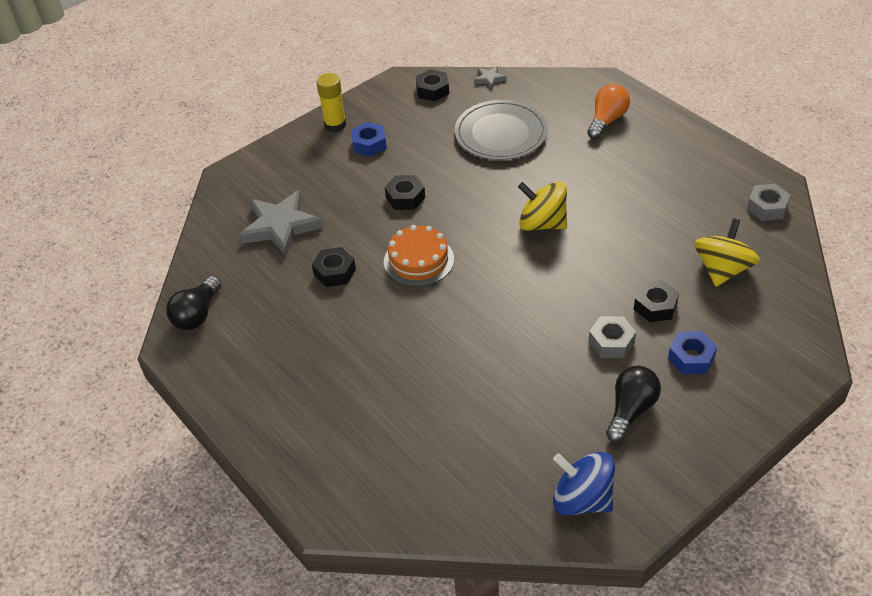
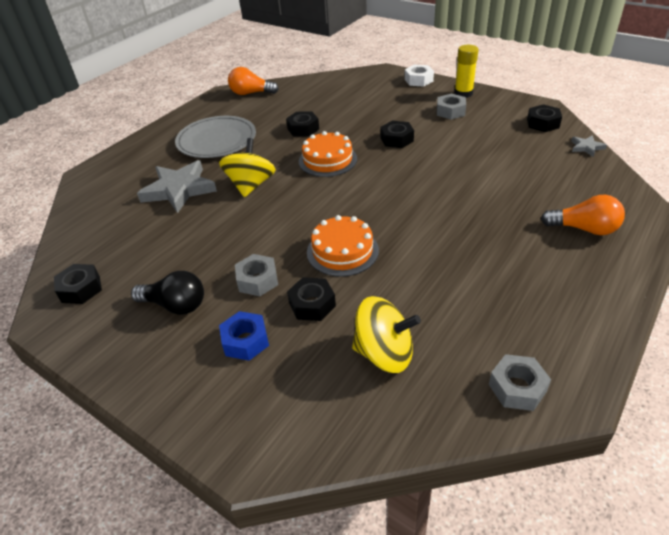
camera: 75 degrees right, 5 degrees down
black light bulb [166,276,221,330] -> orange light bulb [228,67,279,95]
grey star [239,190,324,256] -> grey star moved to [137,160,217,213]
blue nut [351,122,387,157] -> grey nut [437,93,466,120]
grey plate [455,100,548,160] -> grey plate moved to [175,116,256,158]
yellow spinning top [518,182,567,231] -> yellow spinning top moved to [219,138,276,197]
blue spinning top [553,452,615,516] -> black nut [54,264,102,304]
none -> orange cake [307,215,379,277]
none -> white nut [405,64,434,87]

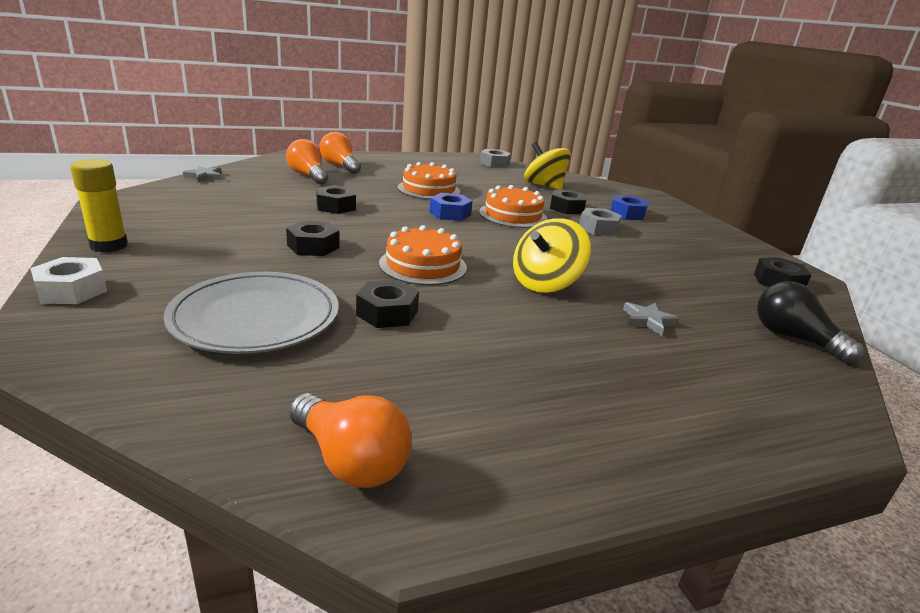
camera: 150 degrees left, 15 degrees down
black light bulb [131,271,204,315] -> black light bulb moved to [757,281,864,363]
grey star [137,160,217,213] -> grey star [623,302,680,336], size x0.46
grey plate [175,116,256,158] -> grey plate moved to [163,272,339,354]
grey nut [437,93,466,120] -> none
black nut [527,104,562,132] -> black nut moved to [316,185,356,214]
none -> orange light bulb [286,139,328,185]
none -> orange cake [398,162,460,199]
none -> blue nut [430,193,472,221]

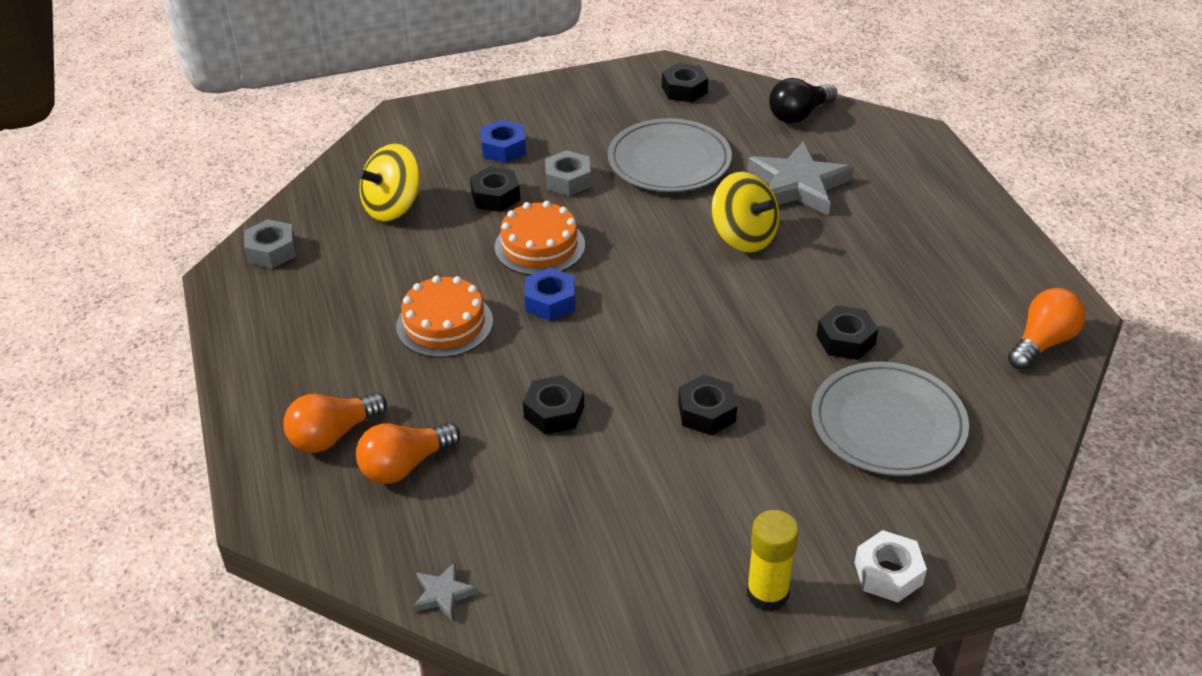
camera: 85 degrees left, 15 degrees up
orange cake [379,225,467,285] -> none
grey star [623,302,680,336] -> grey star [747,141,854,216], size x2.20
none -> grey plate [608,118,732,192]

